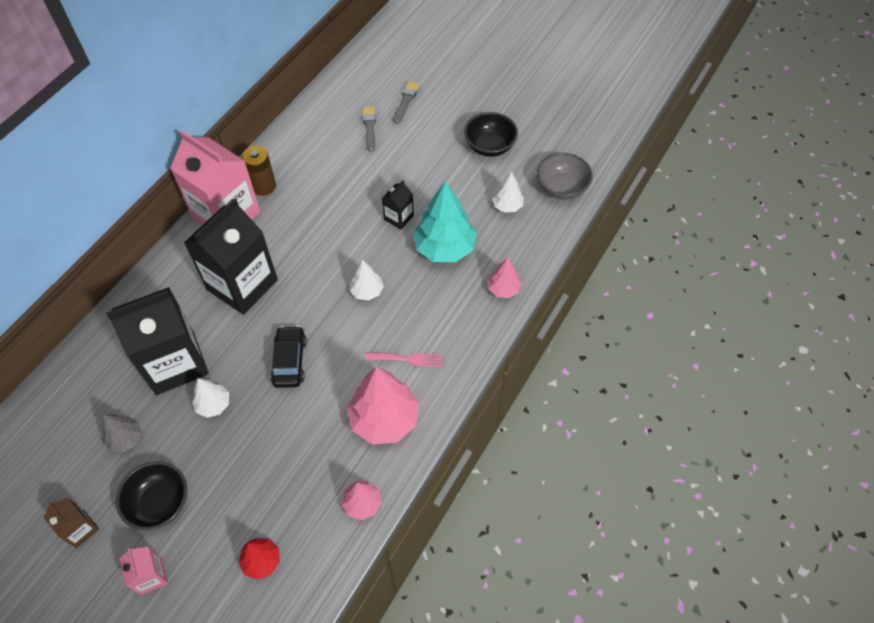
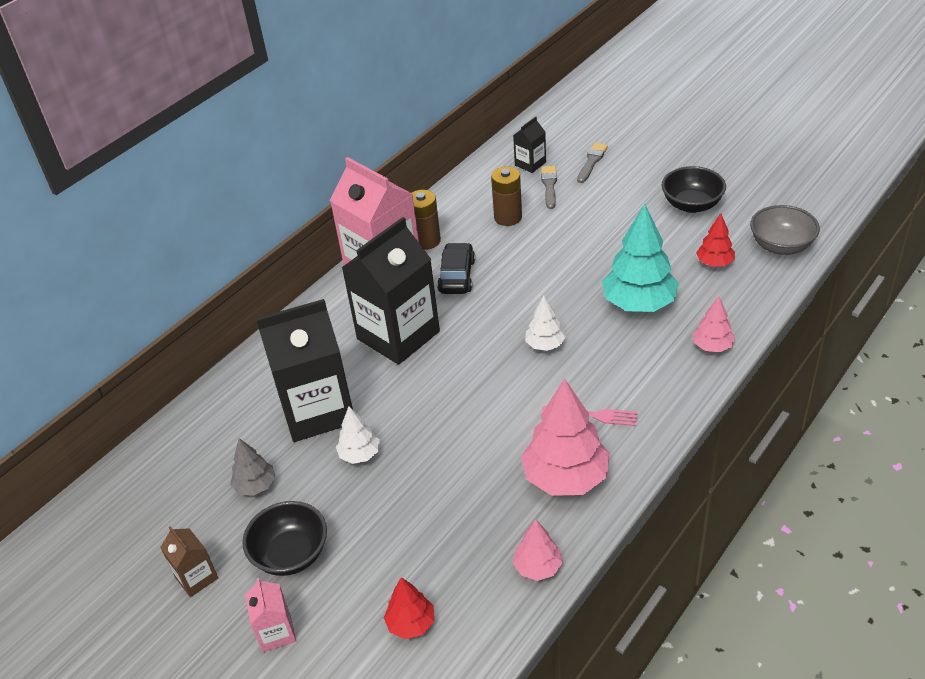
camera: 10 degrees right, 15 degrees down
black car [271,326,307,388] -> black car moved to [437,243,475,294]
black carton [382,180,414,229] -> black carton moved to [513,117,546,173]
white tree [492,171,524,213] -> red tree [696,213,735,267]
none -> brown battery [491,167,522,226]

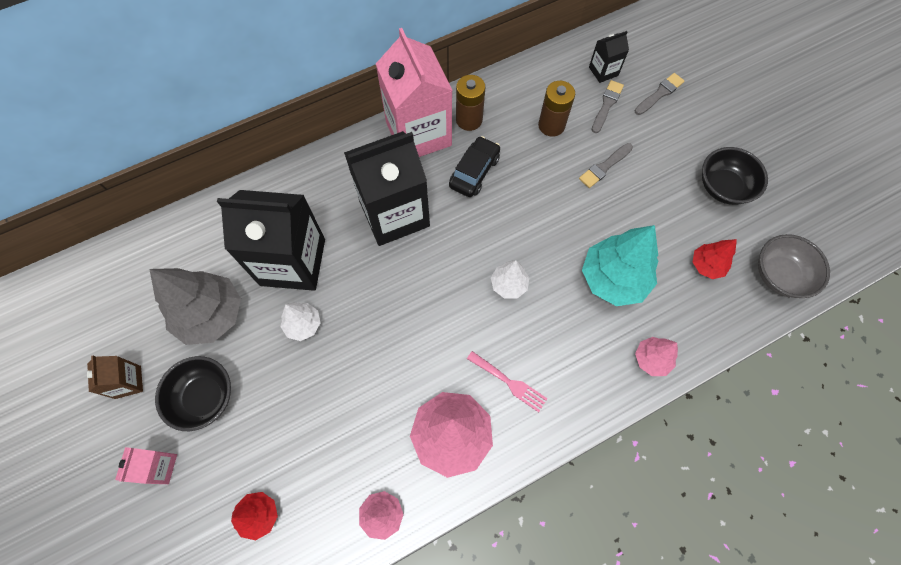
camera: 20 degrees right, 25 degrees up
grey tree [230,438,275,496] -> grey tree [149,268,241,345], size x1.90
none -> grey brush [579,143,633,188]

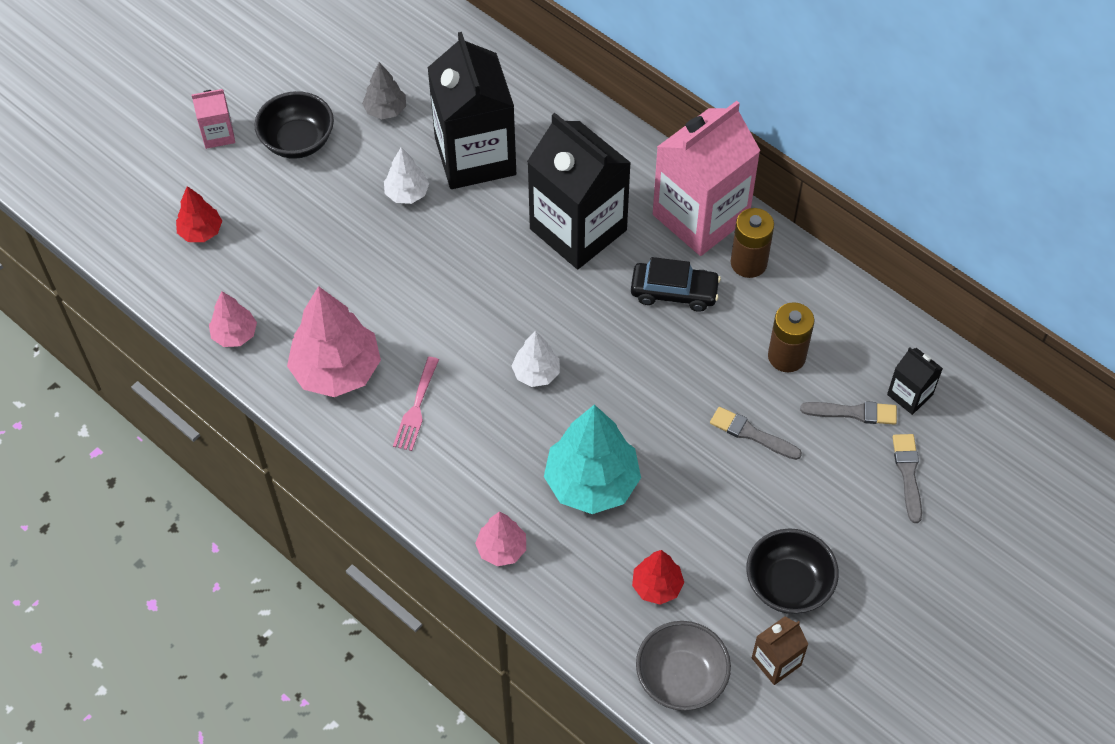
camera: 70 degrees right, 10 degrees down
brown carton [87,356,143,399] -> brown carton moved to [752,616,808,685]
grey tree [149,268,241,345] -> grey tree [362,62,406,119], size x0.53
grey brush [635,73,684,115] -> grey brush turned 120 degrees counterclockwise [892,434,922,523]

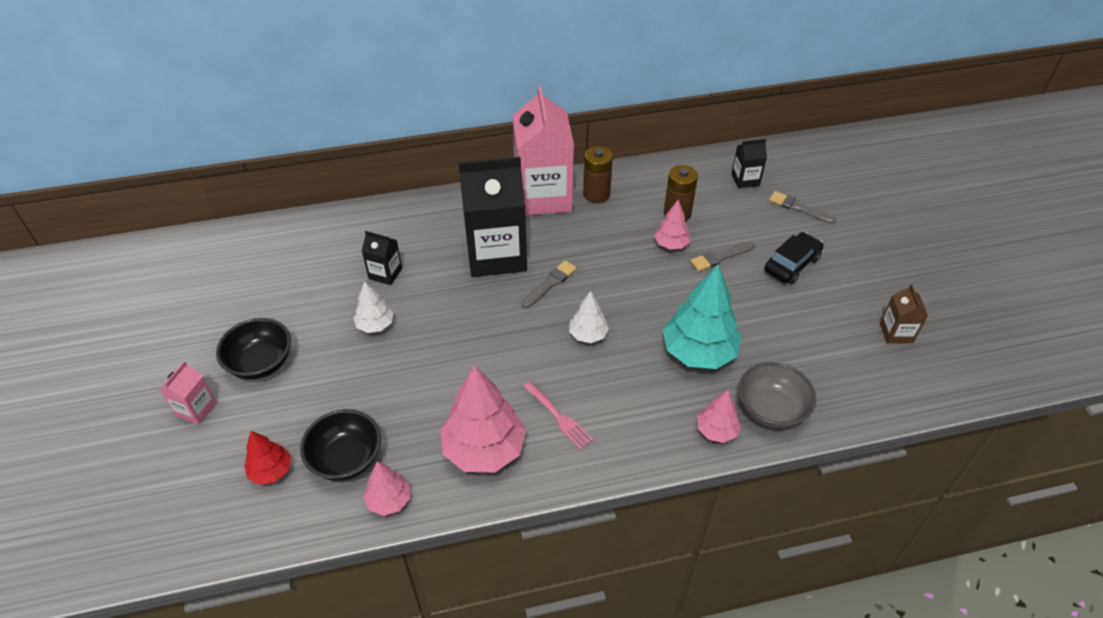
camera: 55 degrees left, 10 degrees down
grey tree [362,62,406,119] -> none
black carton [427,32,516,189] -> black carton [362,231,402,285], size x0.45
black car [631,257,721,312] -> black car moved to [765,232,824,284]
red tree [632,550,684,605] -> none
grey bowl [636,621,731,711] -> grey bowl moved to [739,362,816,429]
black bowl [746,528,839,614] -> black bowl moved to [300,409,381,481]
grey brush [800,401,897,425] -> grey brush moved to [521,260,577,308]
none -> pink tree [654,200,690,249]

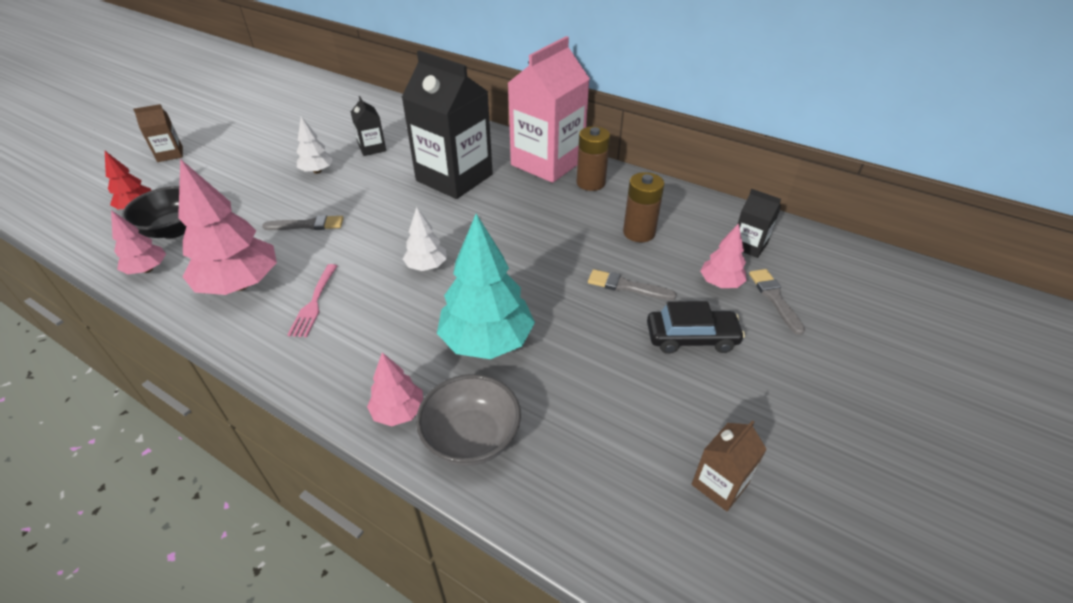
camera: 45 degrees right, 5 degrees down
pink carton [159,361,217,425] -> brown carton [133,104,183,162]
black bowl [216,318,291,380] -> none
grey brush [521,260,577,308] -> grey brush moved to [262,215,344,230]
pink tree [654,200,690,249] -> pink tree moved to [700,223,747,288]

